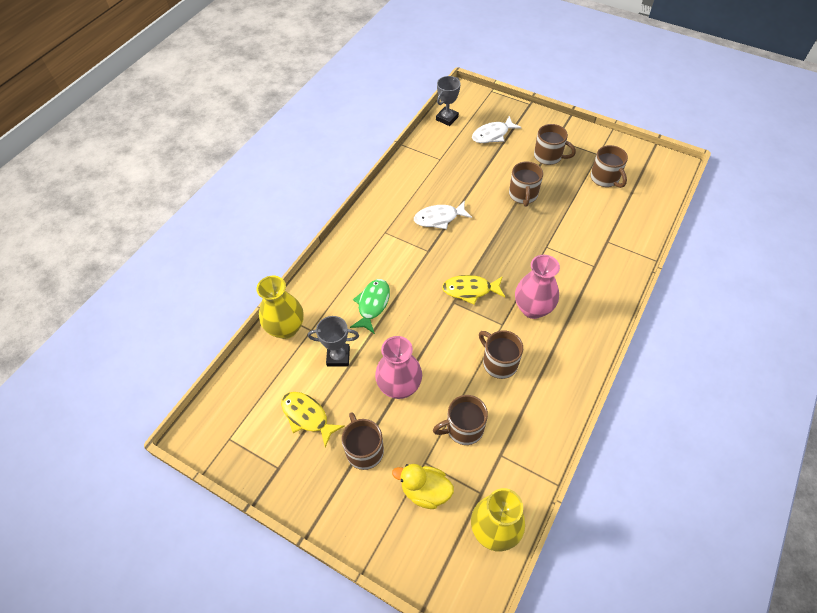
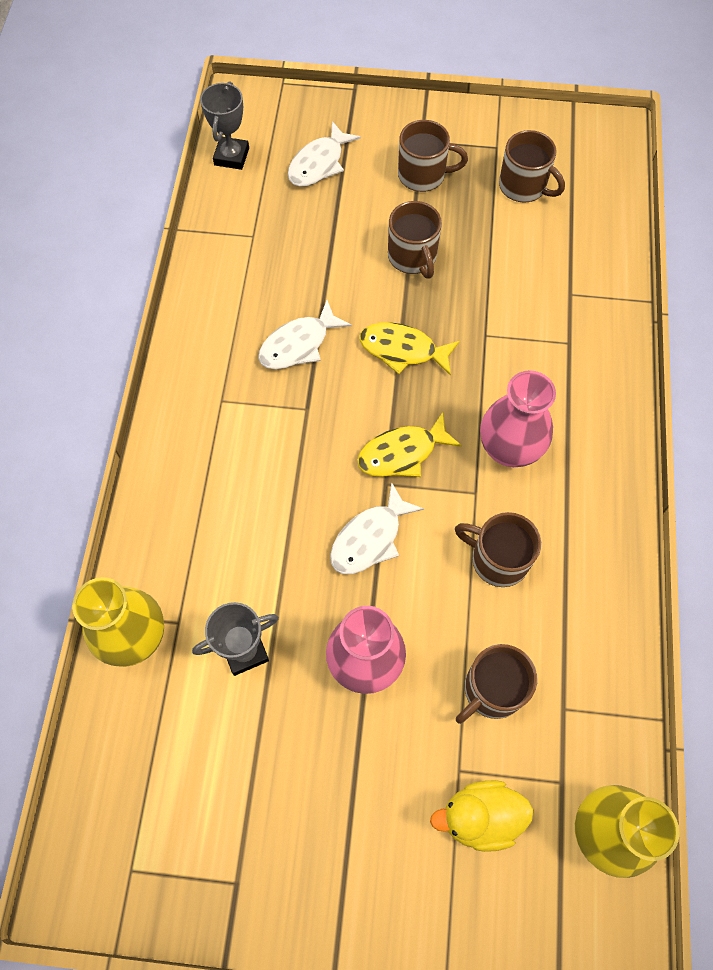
camera: 25 degrees left, 10 degrees up
yellow fish [281,392,344,447] -> yellow fish moved to [359,322,460,376]
brown mug [342,412,384,470] -> none
green fish [350,279,390,334] -> none
none -> white fish [330,482,424,574]

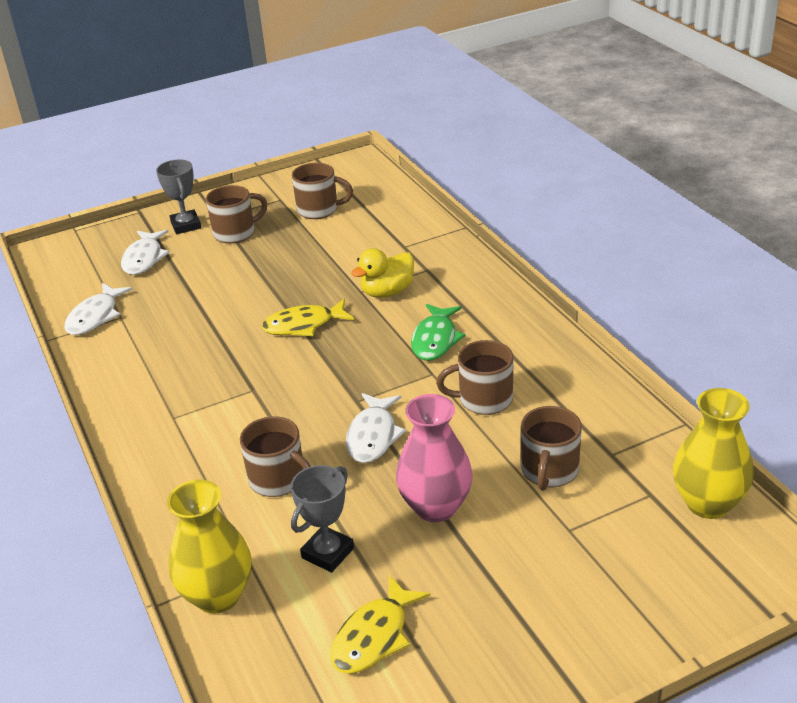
camera: 30 degrees left, 30 degrees down
grey trophy [200,81,249,170] -> grey trophy moved to [156,159,201,234]
white fish [258,300,352,369] -> white fish moved to [64,283,133,335]
yellow fish [357,412,462,477] -> yellow fish moved to [330,575,430,674]
brown mug [388,201,442,279] -> brown mug moved to [240,416,311,497]
yellow duck [430,780,533,852] -> yellow duck moved to [351,248,414,298]
pink vase [480,370,556,467] -> green fish [411,304,466,361]

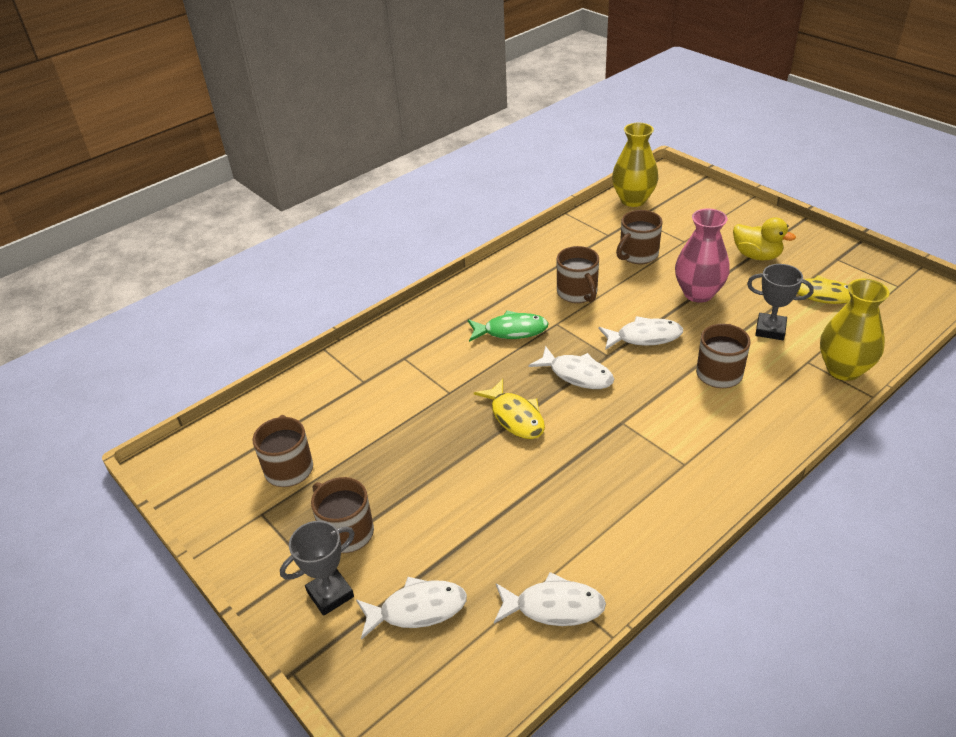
camera: 105 degrees left, 5 degrees up
yellow duck [351,248,414,298] -> yellow duck moved to [733,217,796,260]
brown mug [521,406,582,491] -> brown mug turned 135 degrees clockwise [616,210,663,264]
none -> white fish [528,346,614,389]

